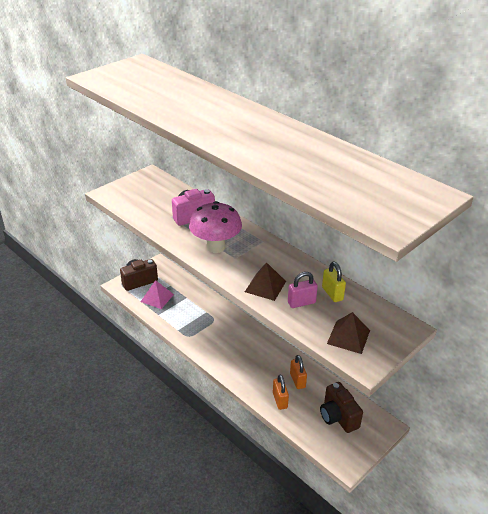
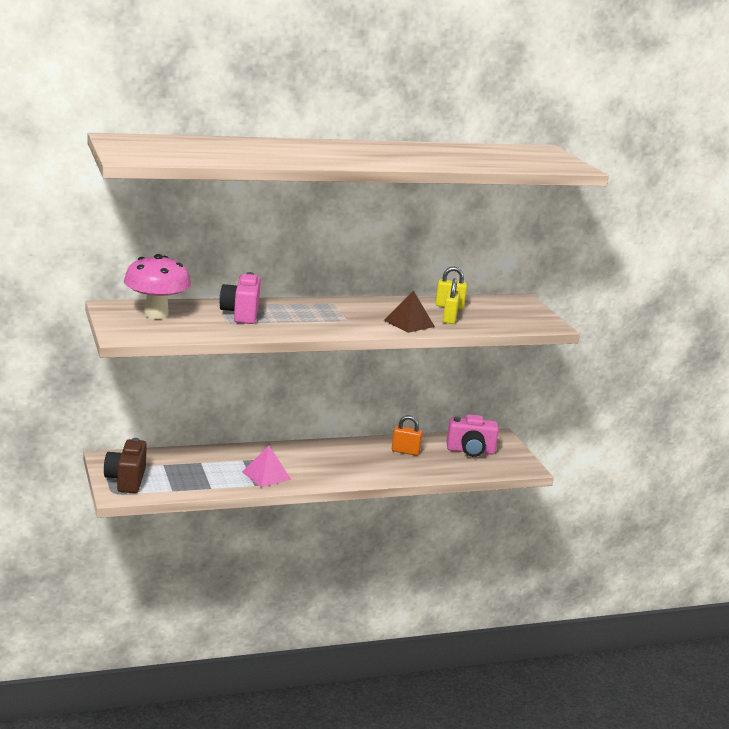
camera: 65 degrees left, 15 degrees down
pink pyramid [141,280,174,309] -> pink pyramid moved to [242,445,291,488]
pink mushroom [189,201,242,253] -> pink mushroom moved to [124,254,191,319]
orange padlock [273,374,289,410] -> none
pink padlock [288,272,318,308] -> yellow padlock [443,278,460,324]
brown camera [320,382,363,433] -> pink camera [446,414,499,457]
brown pyramid [327,312,370,354] -> none

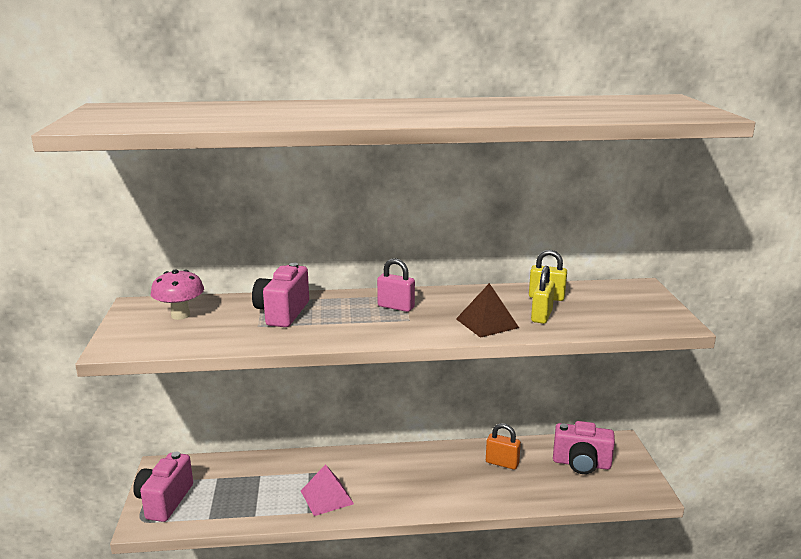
camera: 15 degrees right, 0 degrees up
brown camera [104,438,147,493] -> pink camera [133,452,193,522]
pink mushroom [124,254,191,319] -> pink mushroom [151,270,204,320], size x0.66
none -> pink padlock [377,258,415,312]

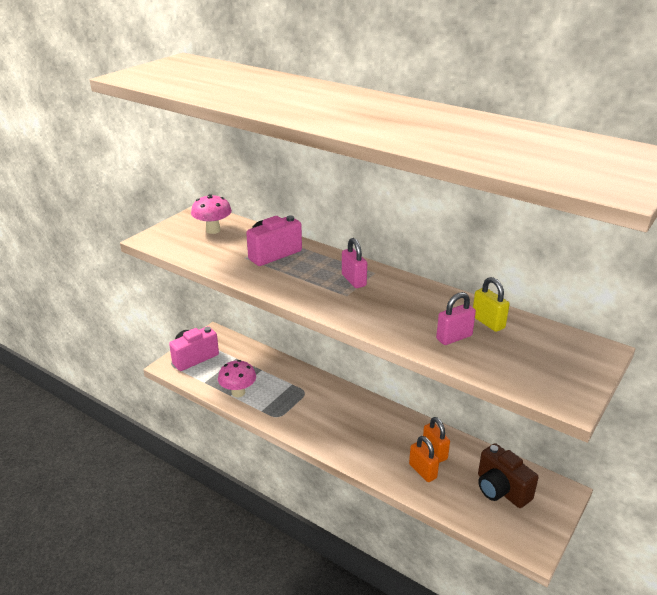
camera: 40 degrees right, 10 degrees up
pink pyramid [301,464,354,516] -> none
brown pyramid [456,283,519,338] -> none
yellow padlock [531,266,555,324] -> pink padlock [436,292,476,345]
pink camera [553,421,615,474] -> brown camera [478,443,538,508]
none -> pink mushroom [218,360,256,397]
none -> orange padlock [409,436,439,482]

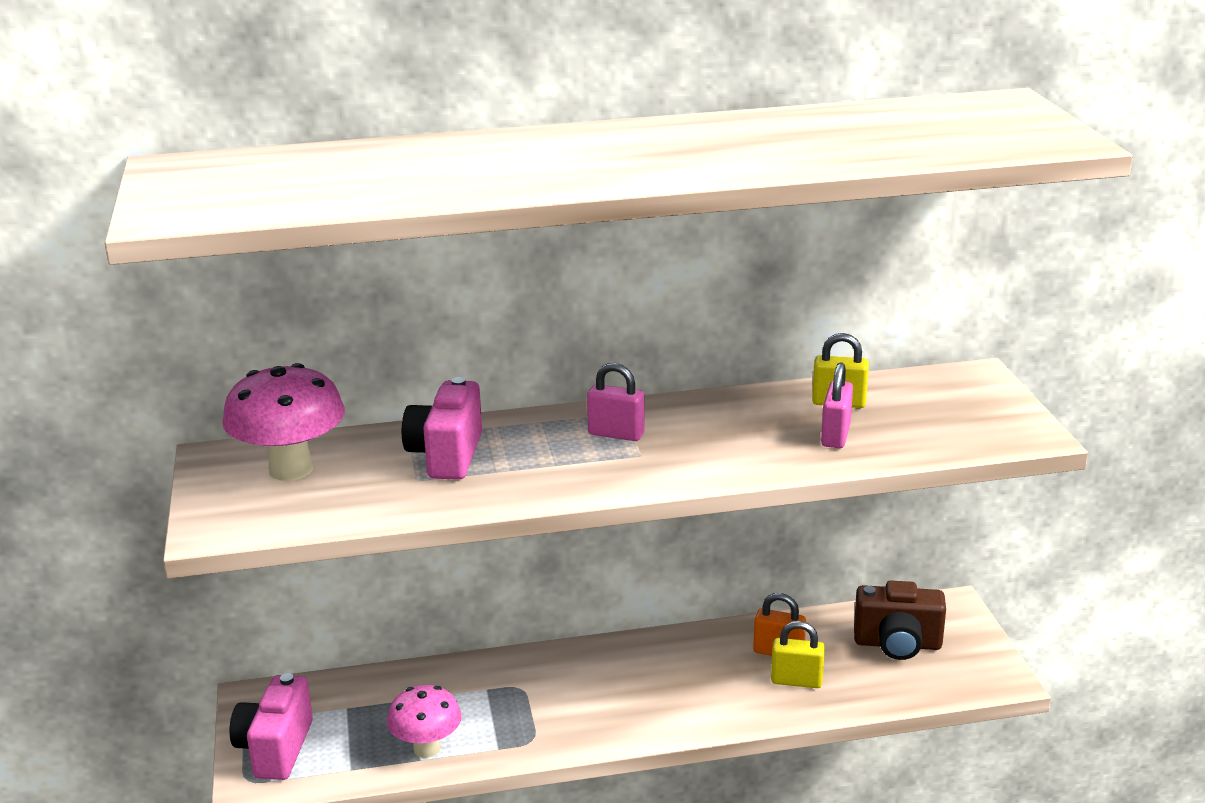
camera: 45 degrees left, 5 degrees down
pink mushroom [191,194,232,234] -> pink mushroom [222,363,345,481], size x1.52
orange padlock [409,436,439,482] -> yellow padlock [771,621,825,688]

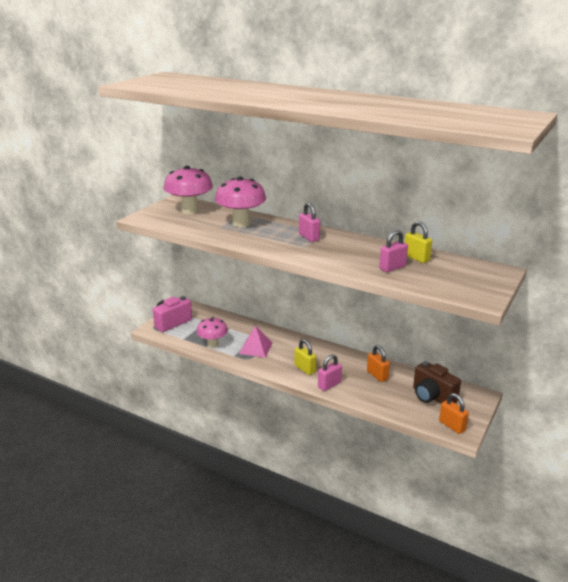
camera: 40 degrees right, 0 degrees up
pink camera [402,377,482,480] -> pink mushroom [215,176,266,227]
yellow padlock [771,621,825,688] -> yellow padlock moved to [294,339,316,375]
none -> pink pyramid [239,326,272,358]
none -> pink padlock [318,354,342,391]
none -> orange padlock [439,393,469,434]

